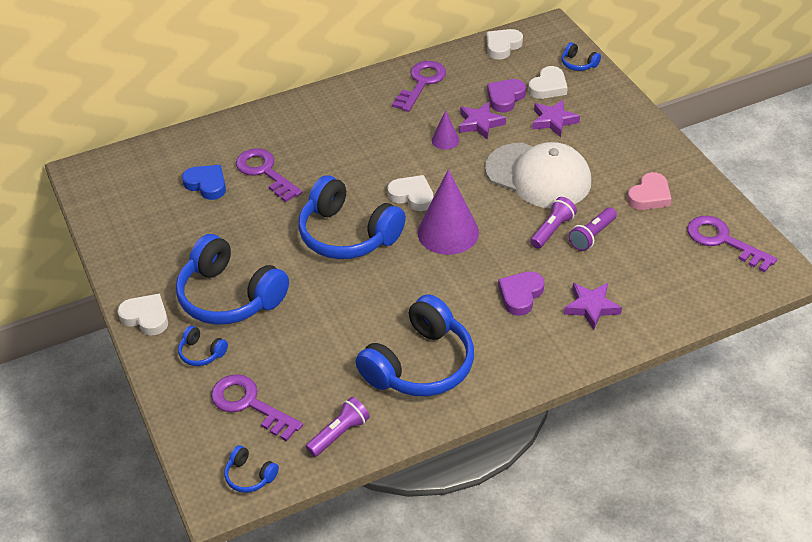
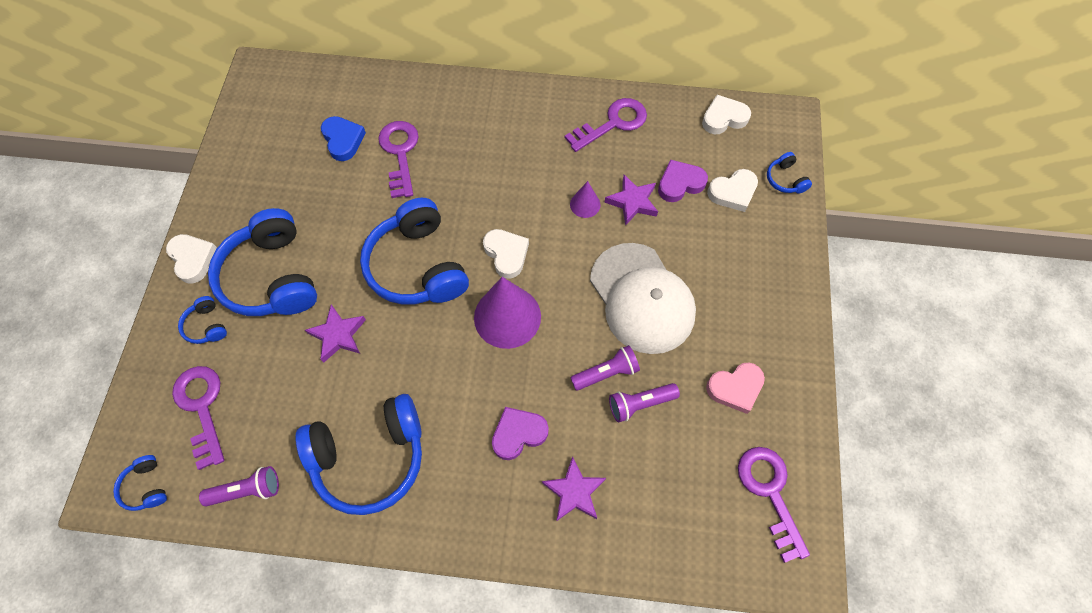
camera: 30 degrees right, 20 degrees up
purple star [532,100,580,137] -> purple star moved to [305,304,366,362]

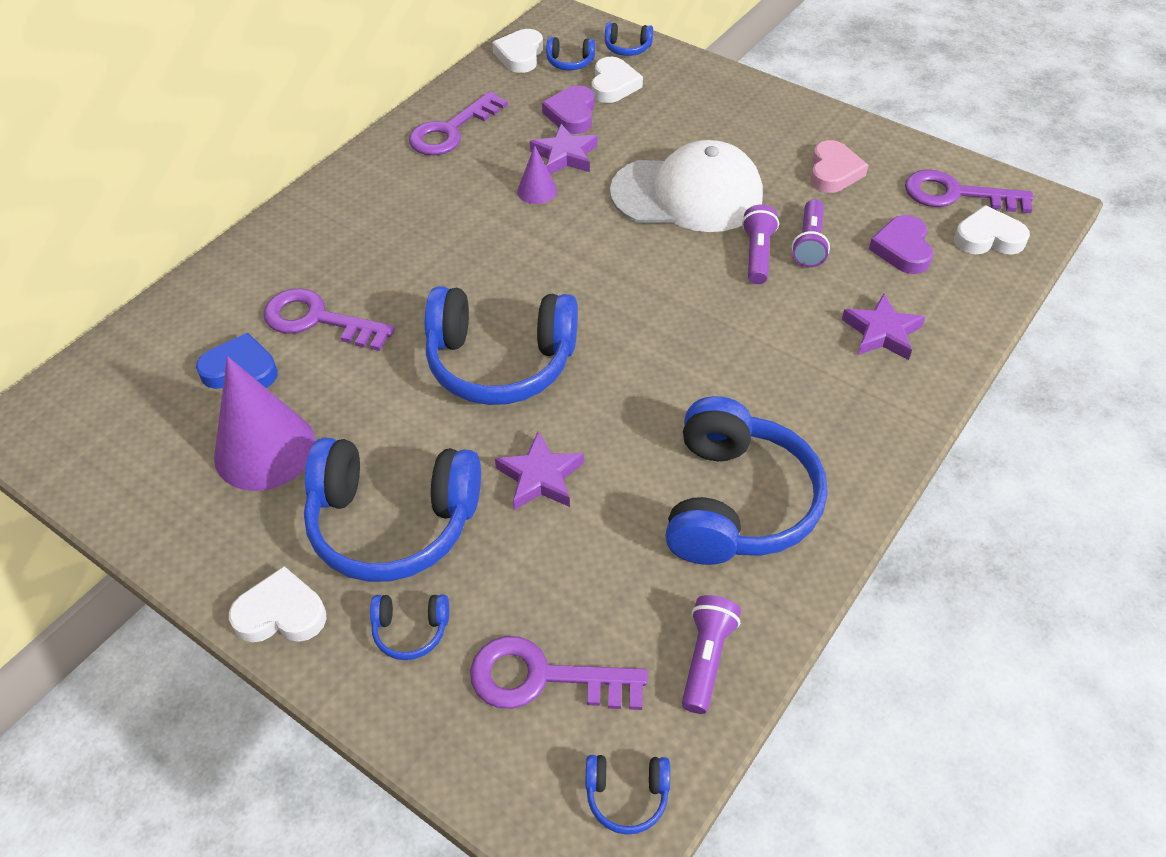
camera: 60 degrees left, 15 degrees down
purple cone [474,277,541,349] -> purple cone moved to [214,356,316,491]
white heart [483,229,529,279] -> white heart moved to [954,205,1030,254]
purple heart [492,407,549,460] -> purple heart moved to [869,215,933,274]
purple key [564,98,647,152] -> purple key turned 135 degrees counterclockwise [409,91,508,155]
none -> blue headphones [546,37,595,70]

